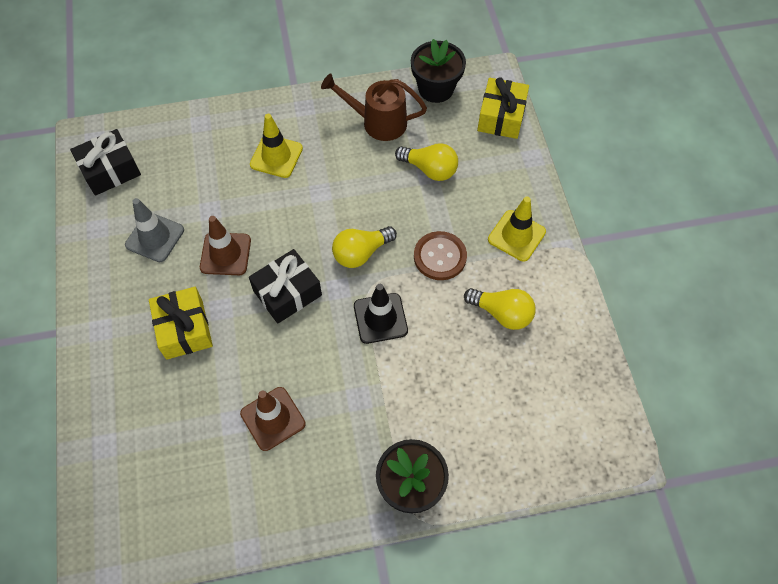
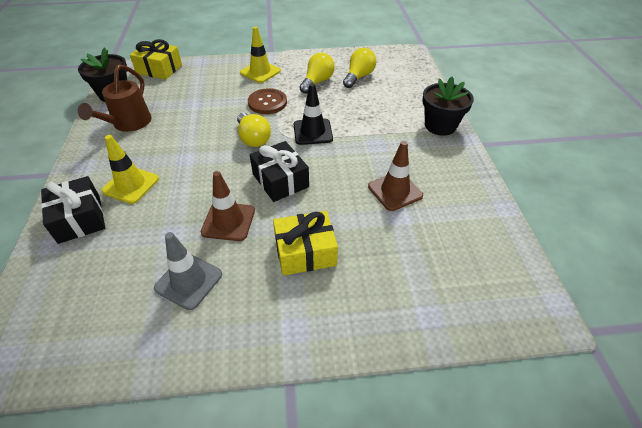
camera: 85 degrees left, 15 degrees down
black gift [70,129,141,196] -> black gift moved to [41,176,105,244]
yellow light bulb [395,143,458,181] -> yellow light bulb moved to [343,48,376,88]

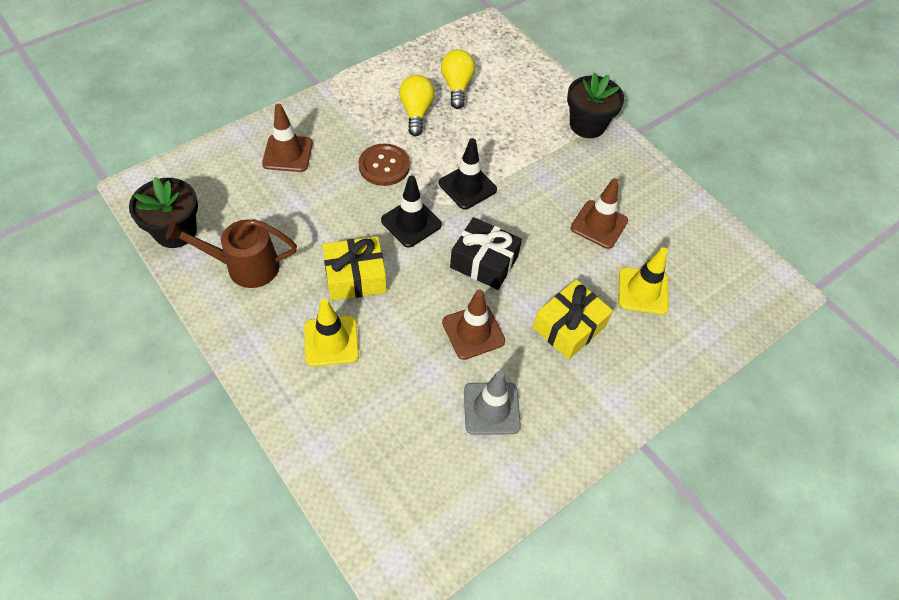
camera: 35 degrees left, 10 degrees up
black gift [41,176,105,244] -> none
brown watering can [78,65,151,132] -> brown watering can turned 105 degrees clockwise [166,219,297,288]
yellow gift [130,39,182,80] -> yellow gift moved to [323,236,387,301]
yellow light bulb [237,113,271,147] -> black traffic cone [381,175,442,248]
yellow traffic cone [240,27,281,83] -> yellow traffic cone moved to [618,247,669,315]
none -> brown traffic cone [262,104,313,172]

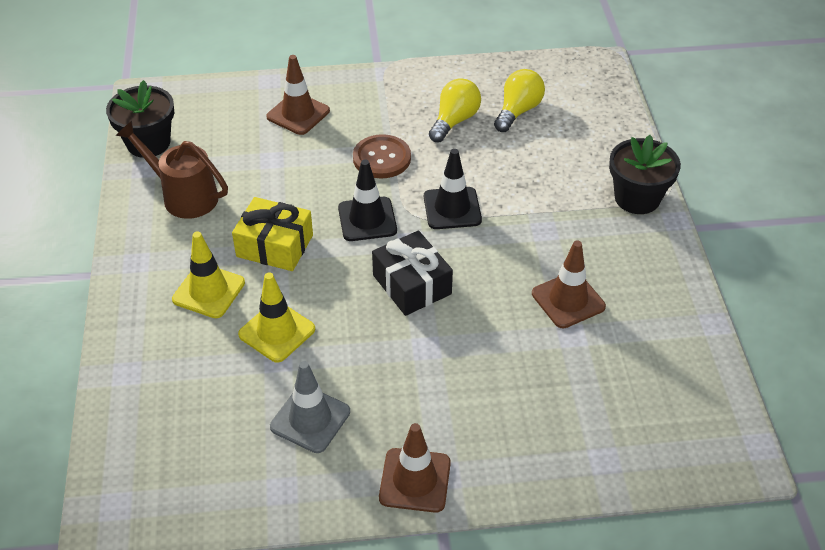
camera: 35 degrees right, 10 degrees down
brown traffic cone [442,290,505,360] -> brown traffic cone moved to [379,423,451,513]
yellow gift [533,279,613,360] -> none
yellow traffic cone [618,247,669,315] -> yellow traffic cone moved to [238,272,315,363]

